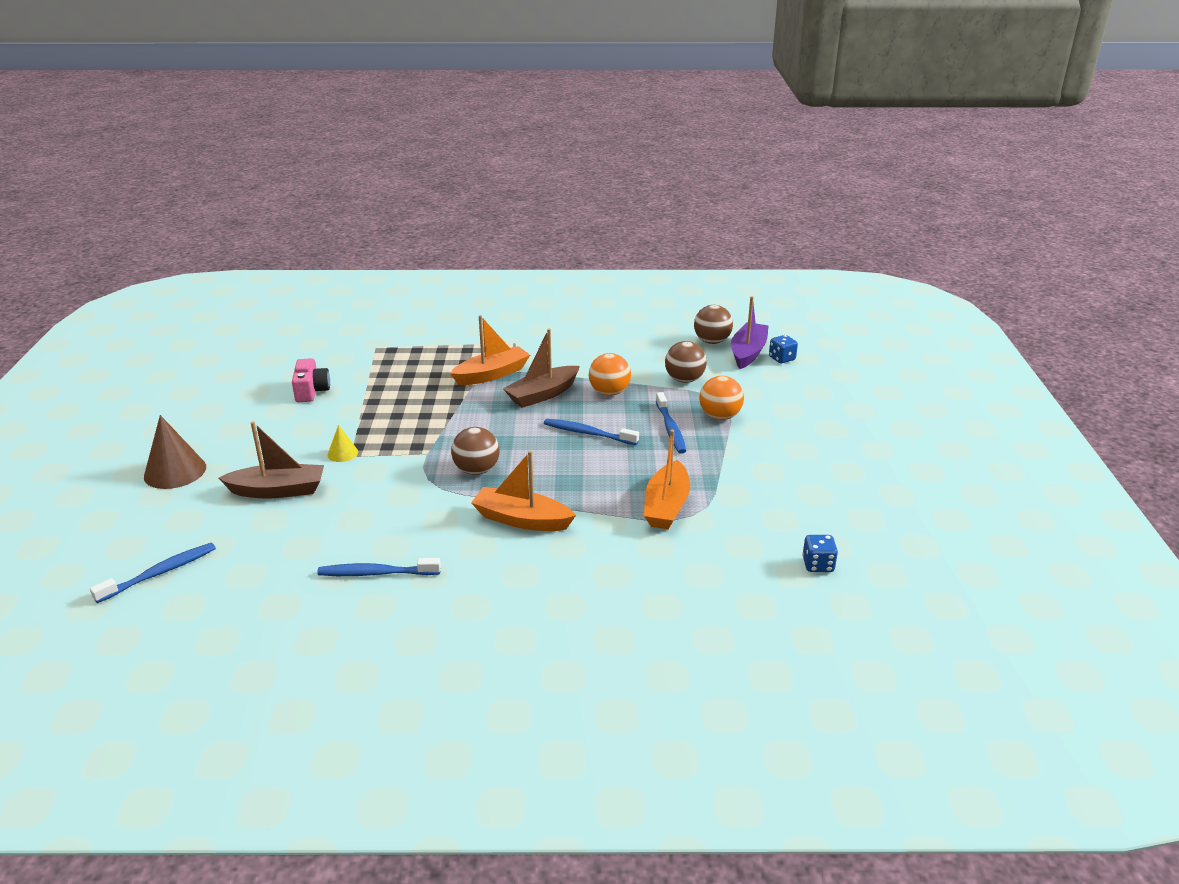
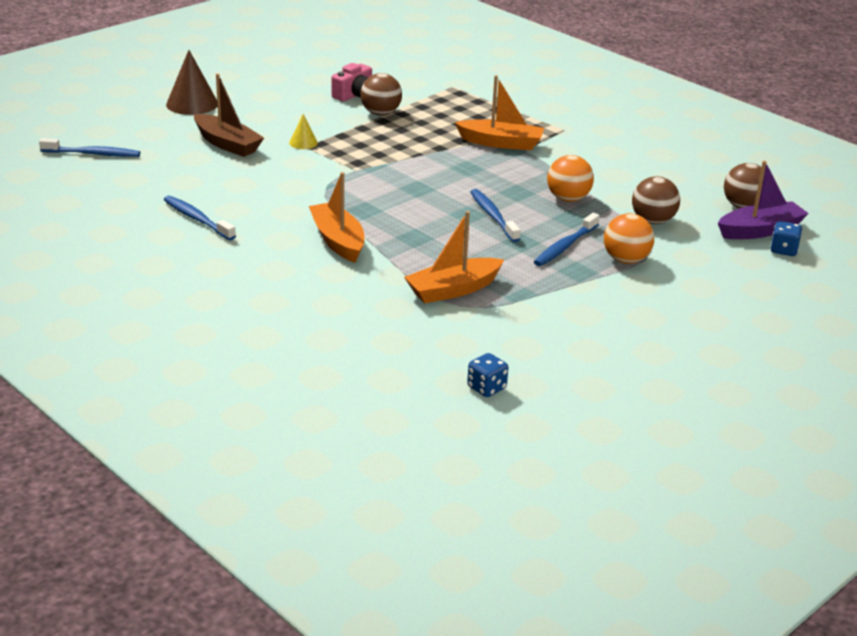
camera: 45 degrees right, 0 degrees up
brown ball [451,427,500,475] -> brown ball moved to [360,73,402,116]
brown boat [503,329,580,408] -> none

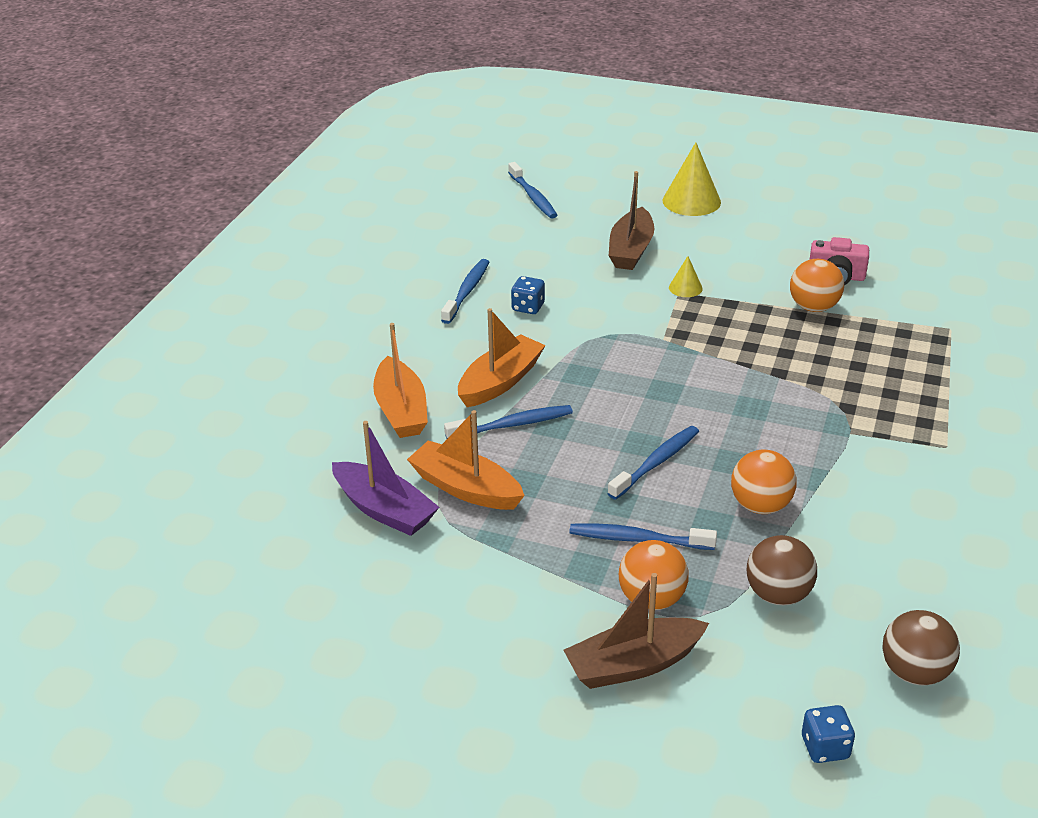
camera: 65 degrees right, 5 degrees up
brown cone [166,50,217,115] -> yellow cone [663,142,721,216]
brown ball [360,73,402,116] -> orange ball [790,259,844,312]
orange boat [455,75,544,150] -> orange boat moved to [373,323,428,438]
blue dice [467,353,508,397] -> blue dice moved to [511,276,545,314]
purple boat [718,161,809,239] -> purple boat moved to [332,421,439,536]
none -> blue toothbrush [444,405,573,439]
none -> brown boat [563,573,709,689]

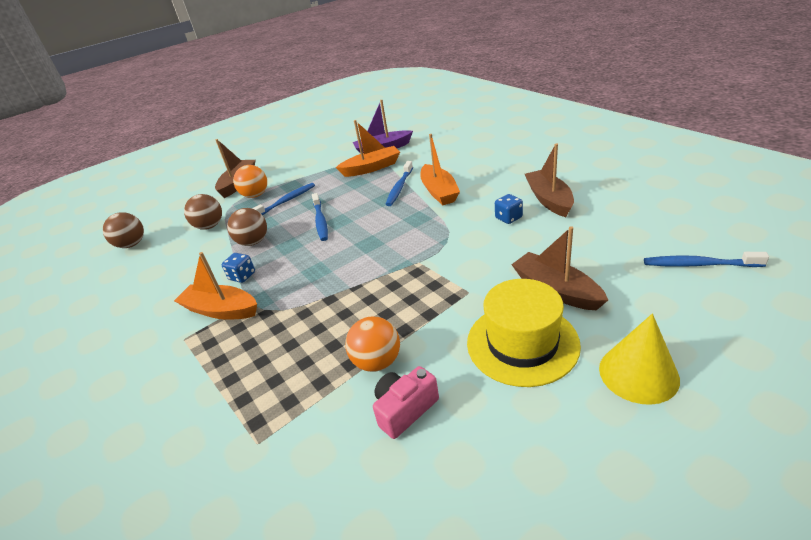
camera: 130 degrees right, 0 degrees up
orange boat [373,323,428,438] -> orange boat moved to [174,252,257,320]
blue toothbrush [441,259,489,324] -> brown boat [525,144,574,217]
yellow cone [669,256,703,297] -> none
orange ball [731,449,797,514] -> brown ball [227,208,267,246]
blue dice [802,705,855,763] -> blue dice moved to [222,253,255,283]
none -> yellow hat [467,279,581,387]

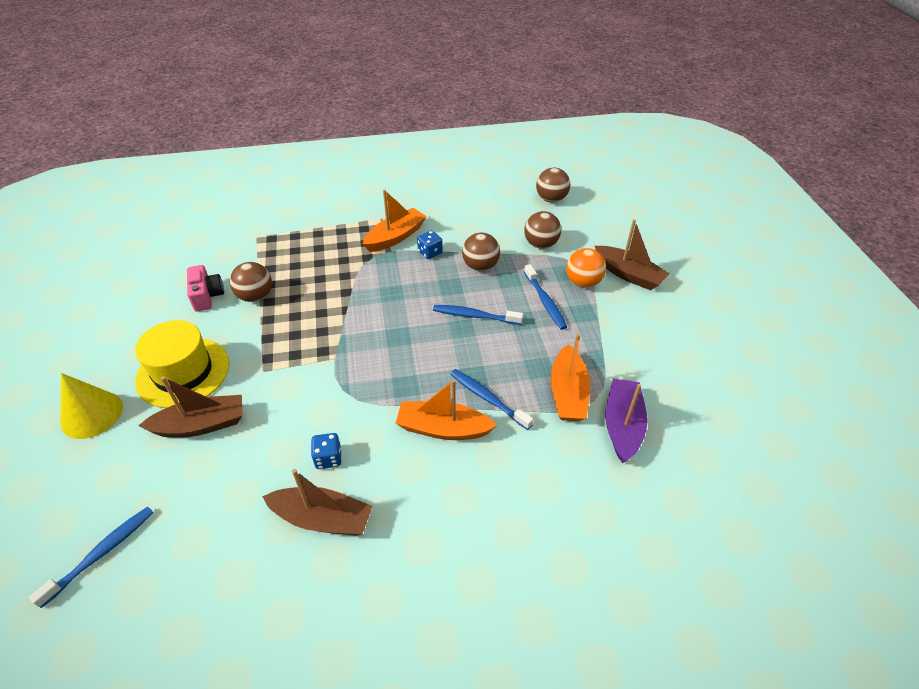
camera: 110 degrees right, 10 degrees up
orange ball [345,317,400,372] -> brown ball [230,262,272,302]

